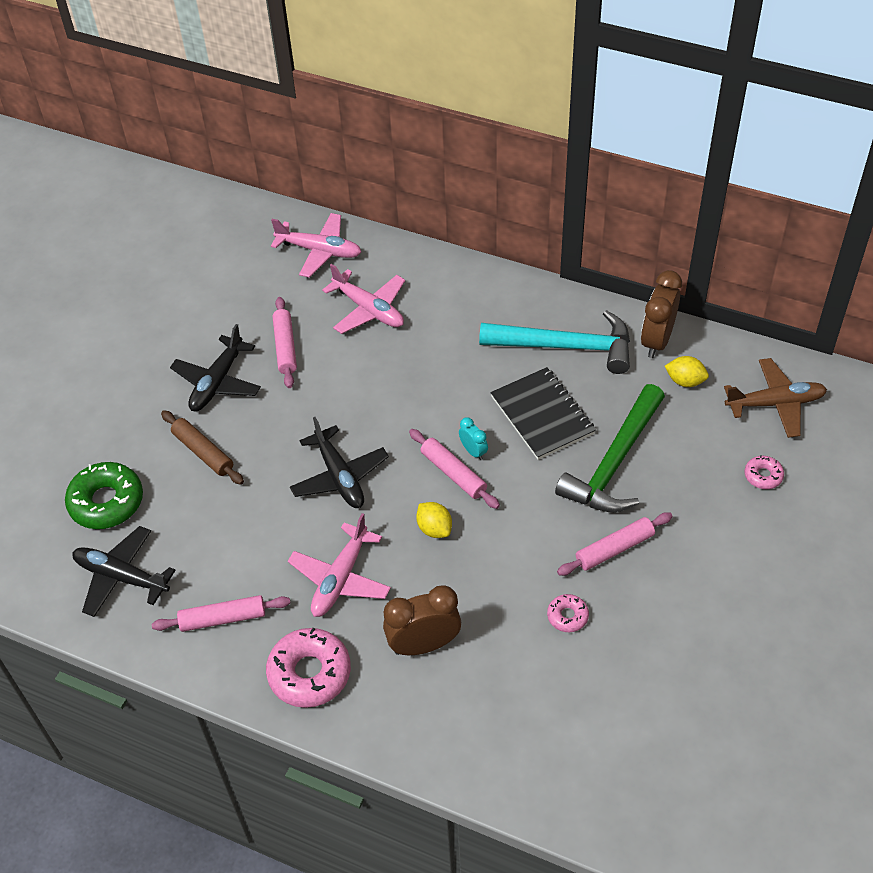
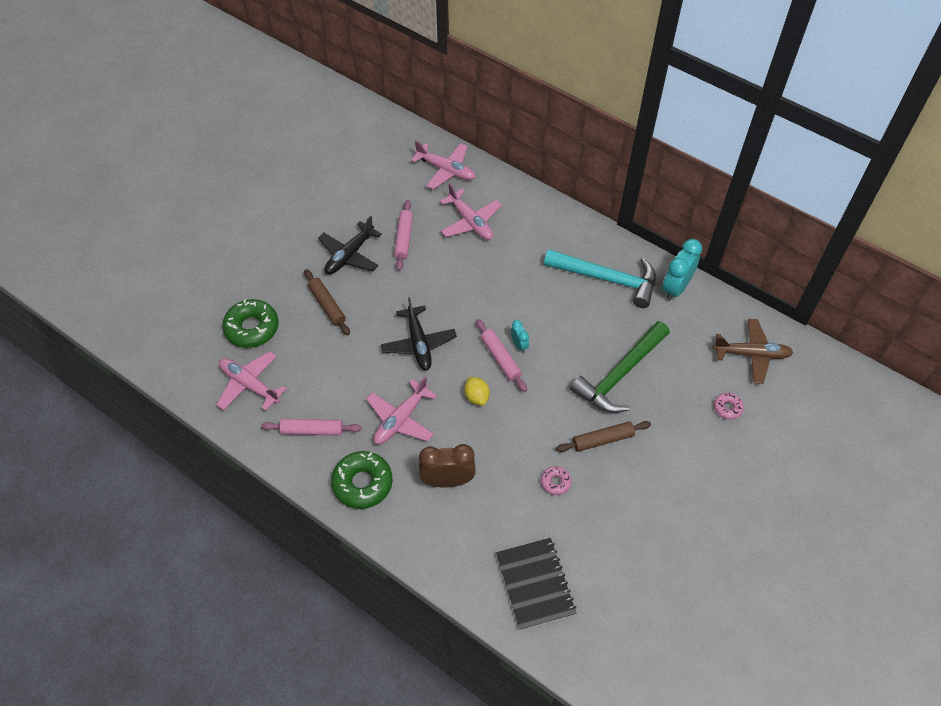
camera: 10 degrees right, 5 degrees up
black plane [72,526,176,617] -> pink plane [217,351,287,411]
pink donut [266,628,351,708] -> green donut [331,451,393,509]
black notebook [491,367,596,460] -> black notebook moved to [496,538,576,630]
pink rolling pin [557,512,673,576] -> brown rolling pin [556,421,651,452]
brown clock [641,270,682,358] -> turquoise clock [662,239,702,301]
yellow lemon [665,356,709,387] -> none

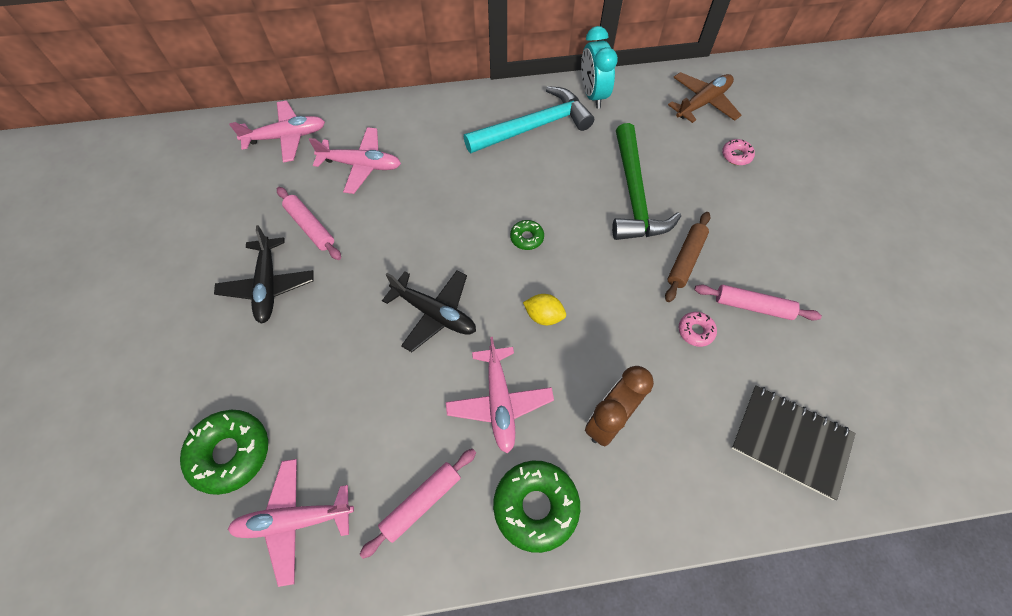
camera: 45 degrees left, 5 degrees up
brown rolling pin [304,269,350,335] -> none
pink rolling pin [476,319,527,392] -> pink rolling pin moved to [694,285,822,320]
turquoise clock [511,320,529,353] -> green donut [510,220,544,250]

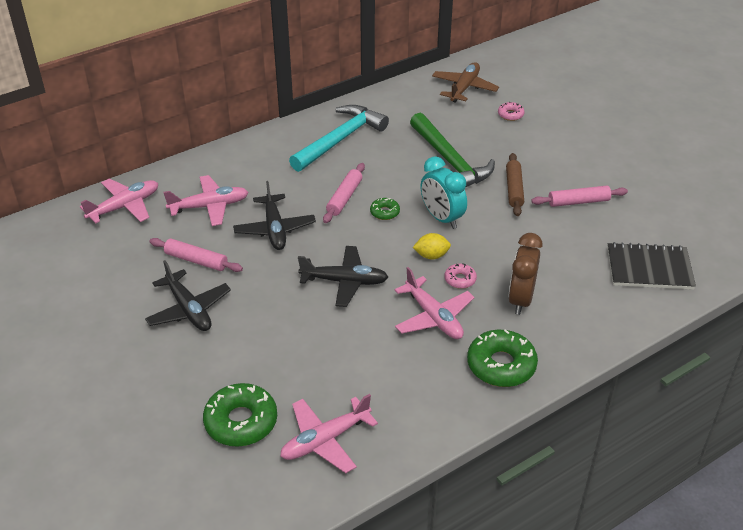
camera: 25 degrees left, 20 degrees down
pink rolling pin [360,449,476,559] -> pink rolling pin moved to [323,163,365,223]
turquoise clock [581,26,618,109] -> turquoise clock moved to [421,156,467,229]
pink donut [679,312,717,347] -> pink donut moved to [444,263,477,289]
none -> black plane [233,181,316,250]

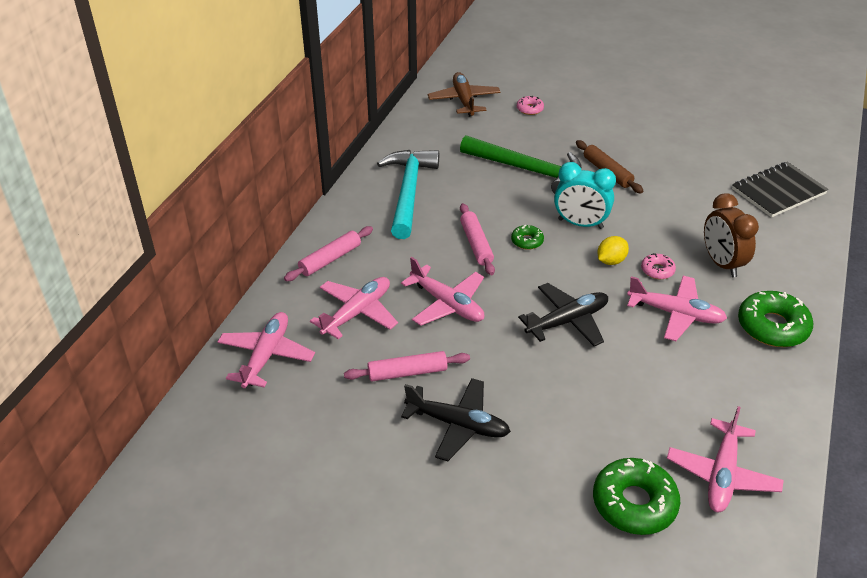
camera: 35 degrees left, 0 degrees up
black plane [233,181,316,250] -> pink plane [401,257,484,326]
pink rolling pin [531,186,628,207] -> pink rolling pin moved to [284,226,373,281]

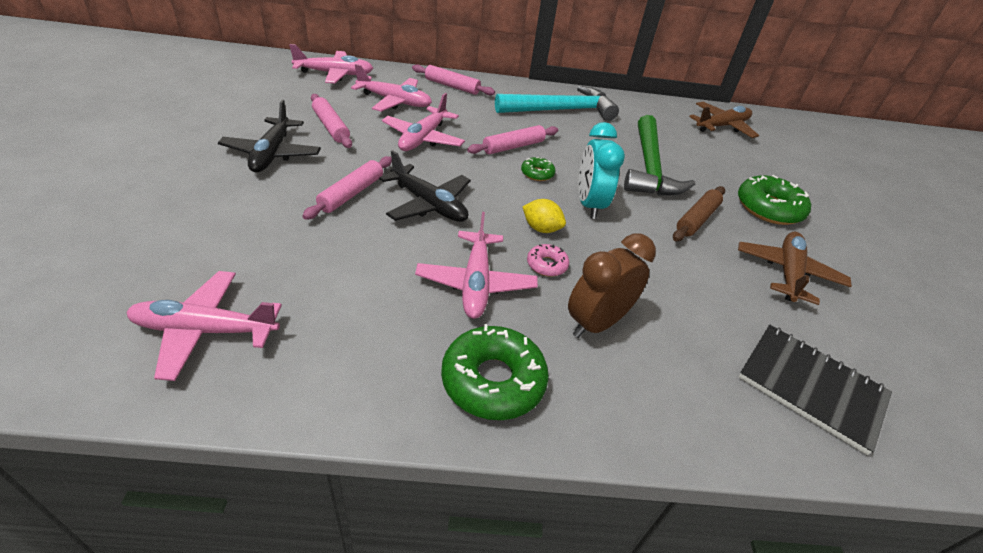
camera: 65 degrees right, 0 degrees up
pink donut [517,96,544,115] -> none
green donut [593,458,680,535] -> green donut moved to [738,175,811,225]
none -> pink rolling pin [302,156,392,220]
none -> brown plane [738,232,852,305]

